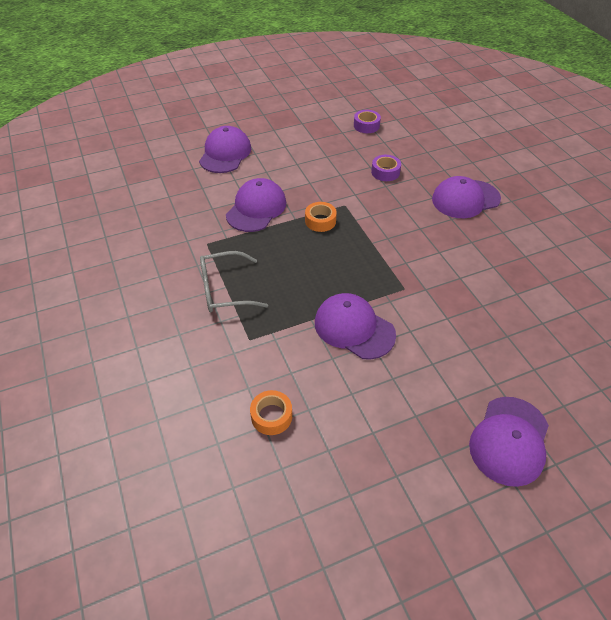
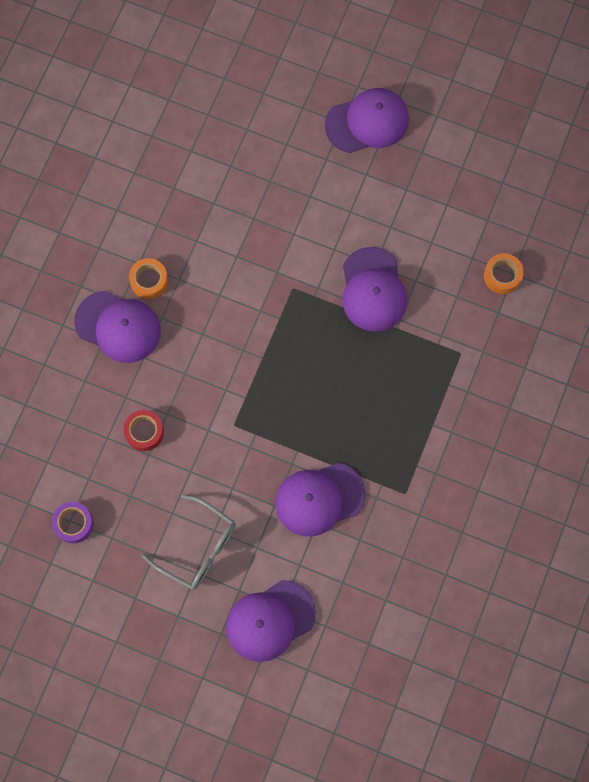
camera: 135 degrees left, 25 degrees up
grey glasses [200,251,268,312] -> grey glasses moved to [141,494,236,590]
orange tape [305,202,337,232] -> orange tape moved to [129,258,168,299]
purple tape [371,155,401,181] -> red tape [123,410,164,451]

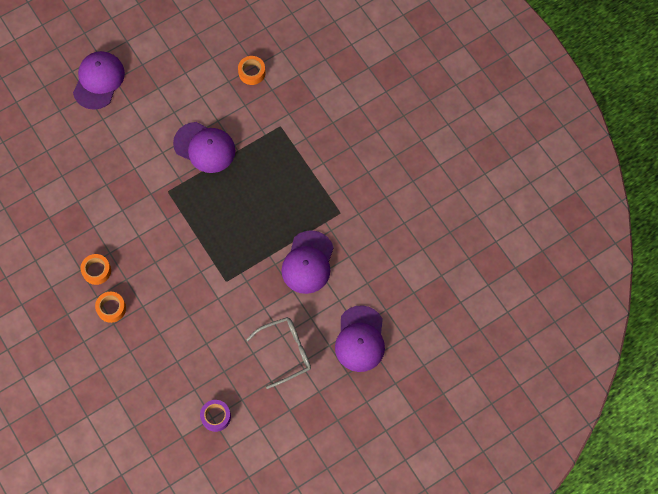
camera: 55 degrees left, 5 degrees down
purple cap [74,291,161,363] -> orange tape [95,291,126,323]
red tape [123,410,164,451] -> none

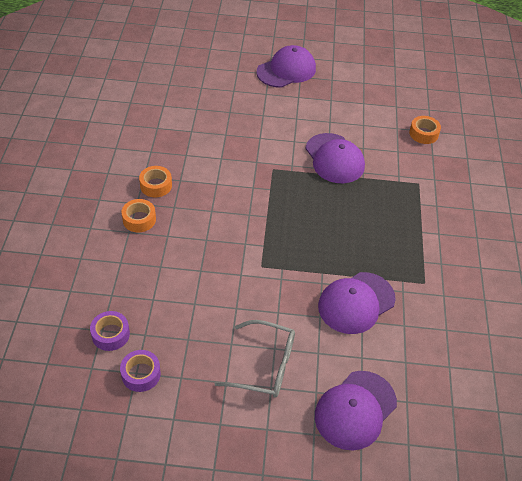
camera: 35 degrees right, 20 degrees down
none -> purple tape [90,311,130,351]

